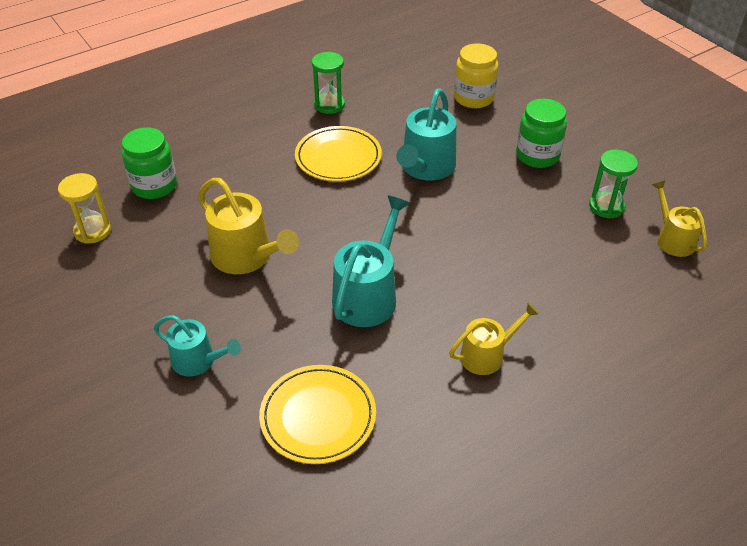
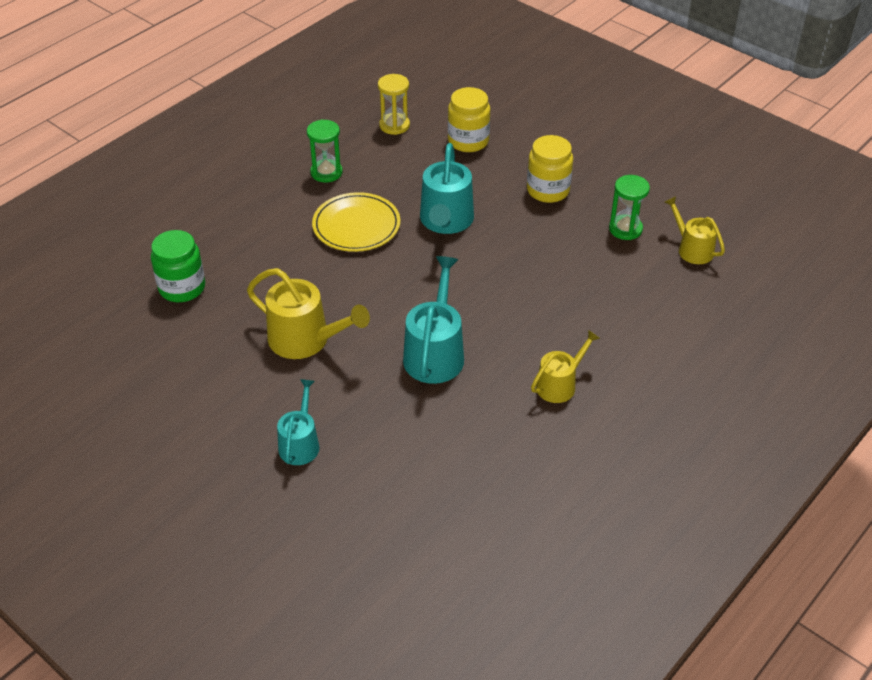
camera: 15 degrees left, 0 degrees up
yellow hourglass [58,173,111,244] -> yellow hourglass moved to [378,74,410,135]
turquoise watering can [154,315,241,376] -> turquoise watering can turned 90 degrees counterclockwise [277,379,319,465]
yellow plate [259,365,376,464] -> none
green jar [516,99,567,168] -> yellow jar [527,135,573,203]

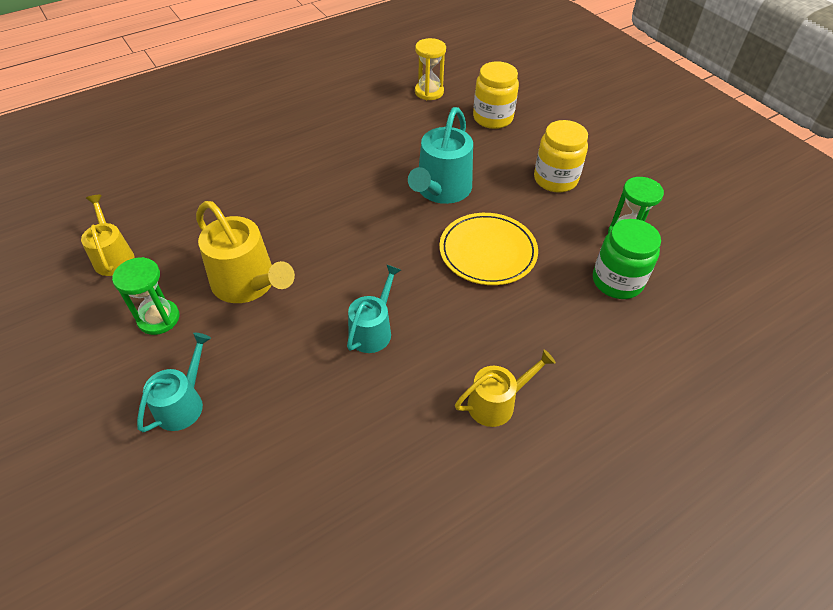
camera: 15 degrees right, 5 degrees up
green jar [151,230,205,302] -> green jar moved to [593,219,661,299]
green hourglass [307,119,343,183] -> green hourglass moved to [112,257,180,335]
yellow plate [312,192,401,252] -> yellow plate moved to [439,213,538,285]
turquoise watering can [403,256,464,384] -> turquoise watering can [347,264,401,353], size x0.63
yellow watering can [665,196,725,264] -> yellow watering can moved to [81,195,135,276]

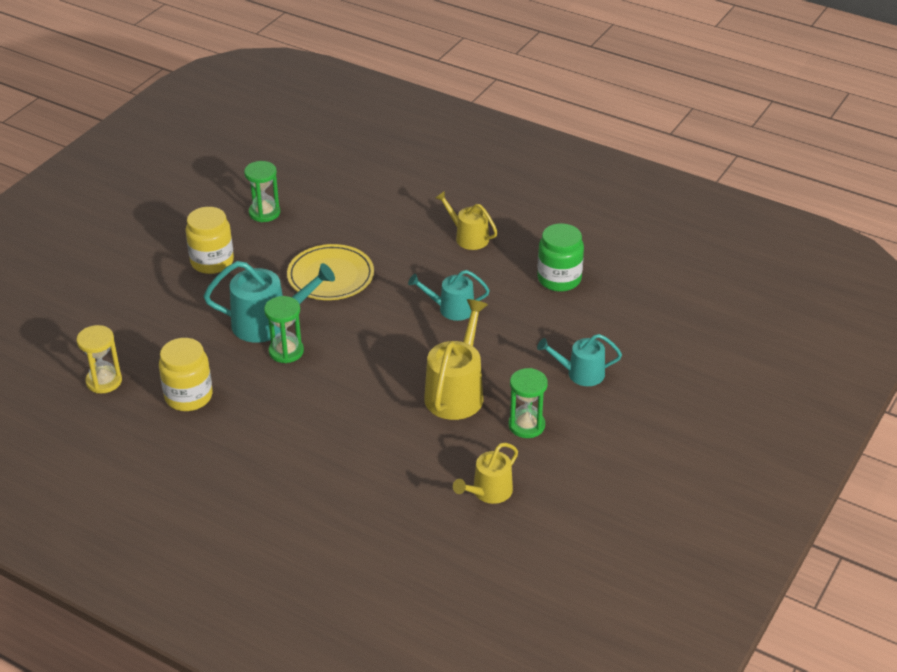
camera: 115 degrees left, 10 degrees down
yellow jar [473,61,519,129] -> yellow jar moved to [159,338,213,411]
green jar [593,219,661,299] -> green jar moved to [537,223,584,292]
none -> green hourglass [264,296,304,363]

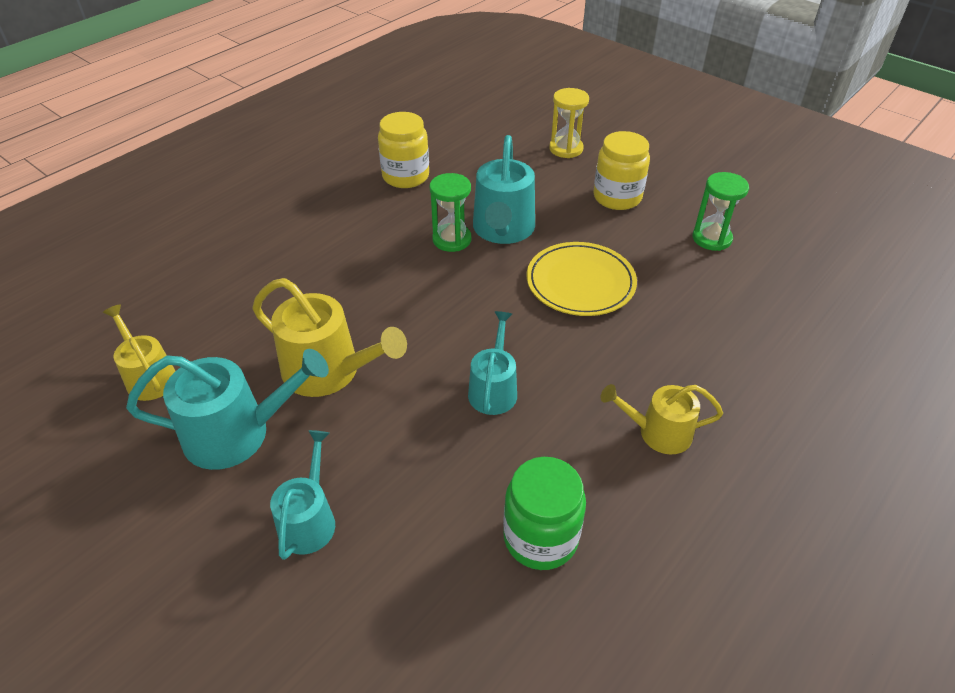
camera: 100 degrees right, 5 degrees up
yellow hourglass [76,325,122,393] -> yellow hourglass moved to [549,88,589,158]
yellow watering can [436,191,498,250] -> yellow watering can turned 135 degrees counterclockwise [601,384,723,454]
green hourglass [508,368,548,438] -> turquoise watering can [126,349,329,470]

